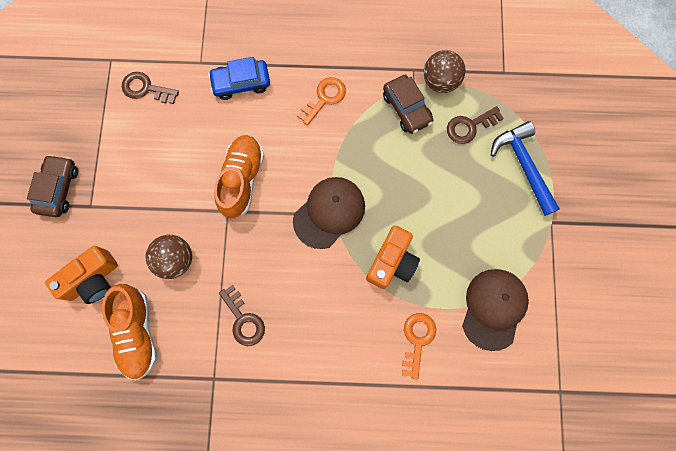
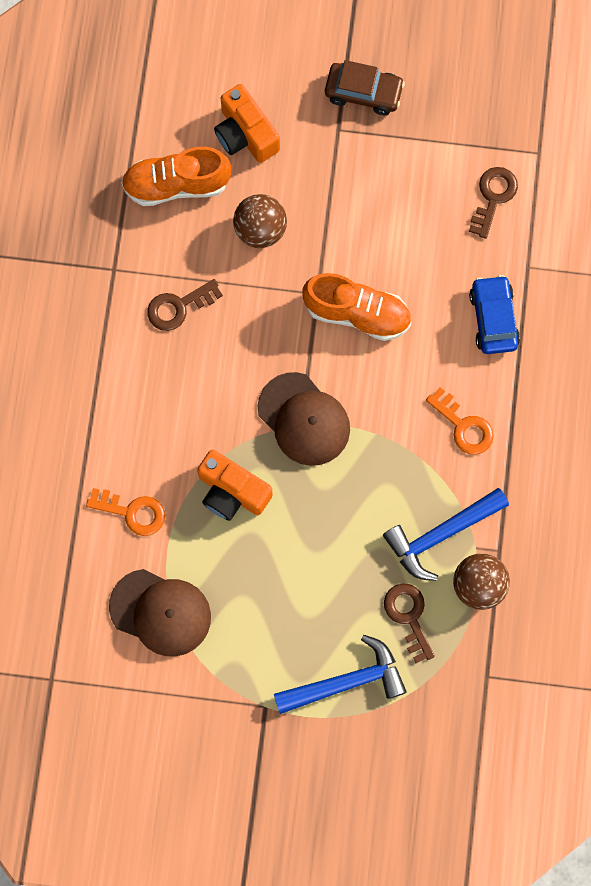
camera: 95 degrees right, 0 degrees up
brown car [383,75,433,134] -> blue hammer [383,488,509,581]

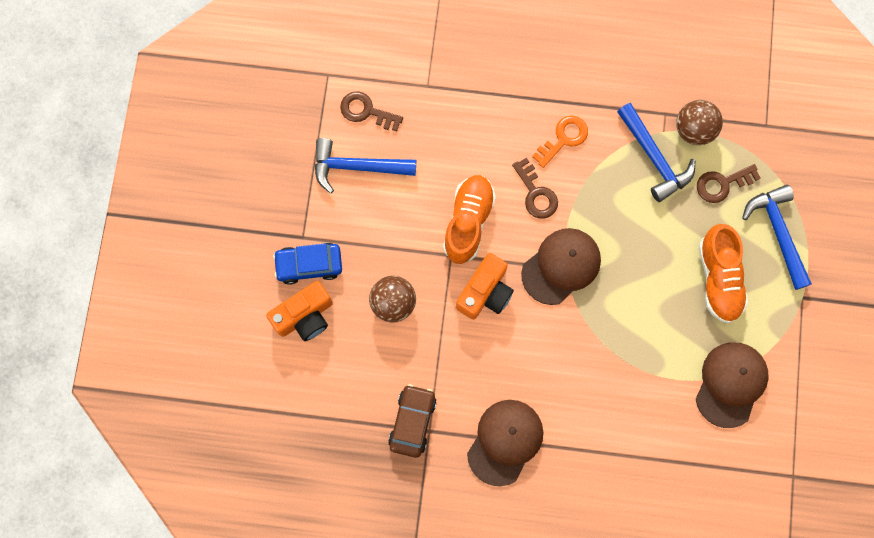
camera: 90 degrees left, 0 degrees up
orange key [86,488,165,536] -> none
orange shoe [121,147,232,206] -> orange shoe moved to [699,224,748,323]
brown key [147,279,223,331] -> brown key moved to [512,158,558,219]
orange camera [197,450,273,521] -> orange camera moved to [456,253,514,320]
brown car [325,60,405,115] -> brown car moved to [388,384,436,458]
blue car [469,275,520,354] -> blue car moved to [273,243,342,285]
none -> blue hammer [315,138,416,193]
none -> brown cap [467,400,543,486]

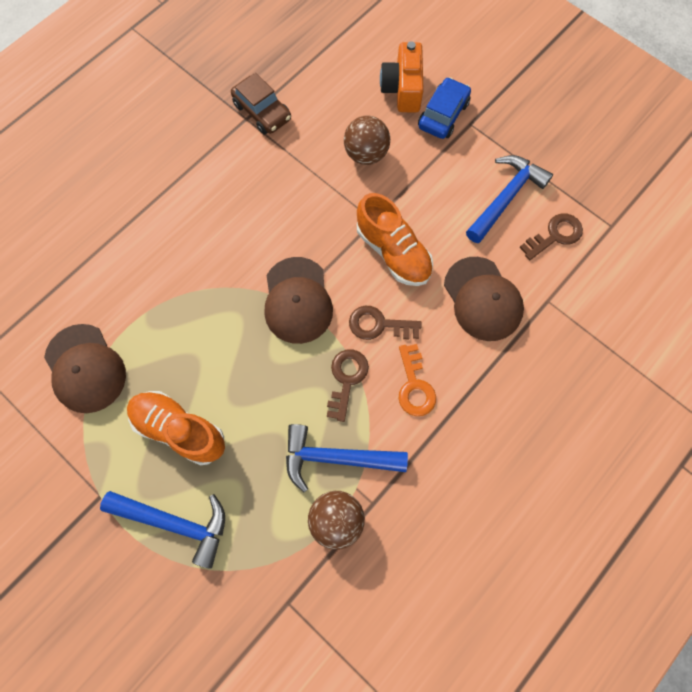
camera: 125 degrees right, 5 degrees down
orange camera [456,253,514,320] -> none
brown cap [467,400,543,486] -> brown cap moved to [444,257,524,341]
brown key [697,164,761,203] -> brown key moved to [327,349,369,422]

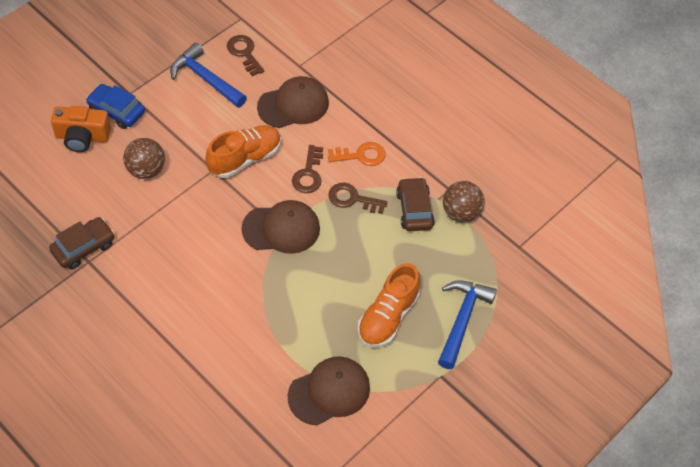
camera: 90 degrees left, 15 degrees down
blue hammer [286,424,408,492] -> brown car [396,177,435,231]

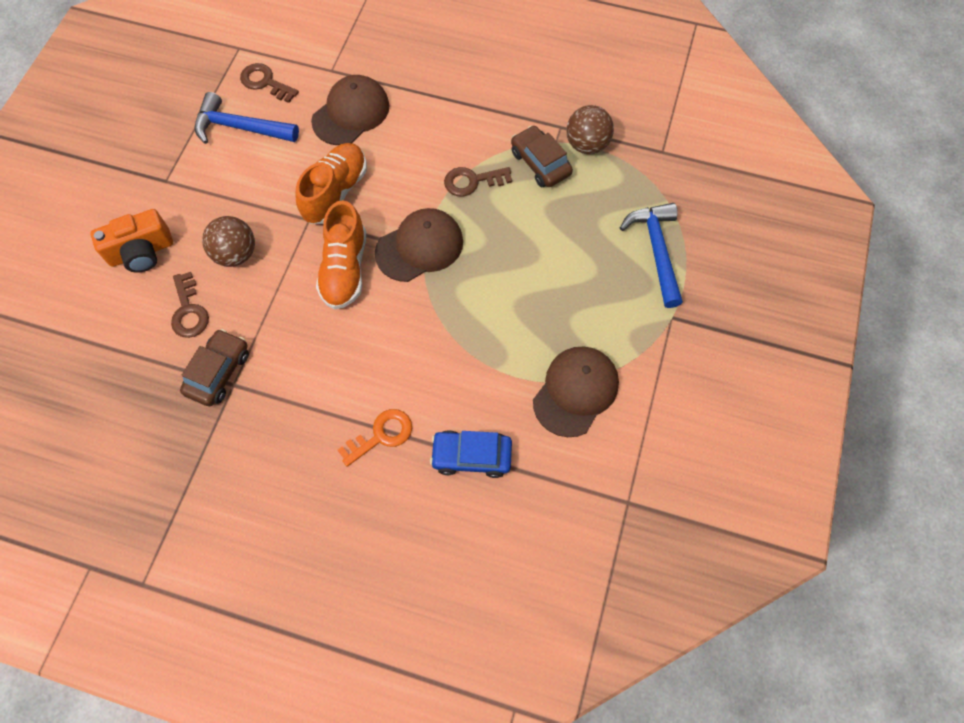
camera: 25 degrees left, 10 degrees up
blue car [86,84,145,129] -> blue car moved to [430,430,512,478]
brown key [292,145,323,193] -> brown key moved to [171,272,209,338]
orange key [328,142,386,166] -> orange key moved to [338,409,412,467]
orange shoe [358,263,420,348] -> orange shoe moved to [316,200,366,309]

